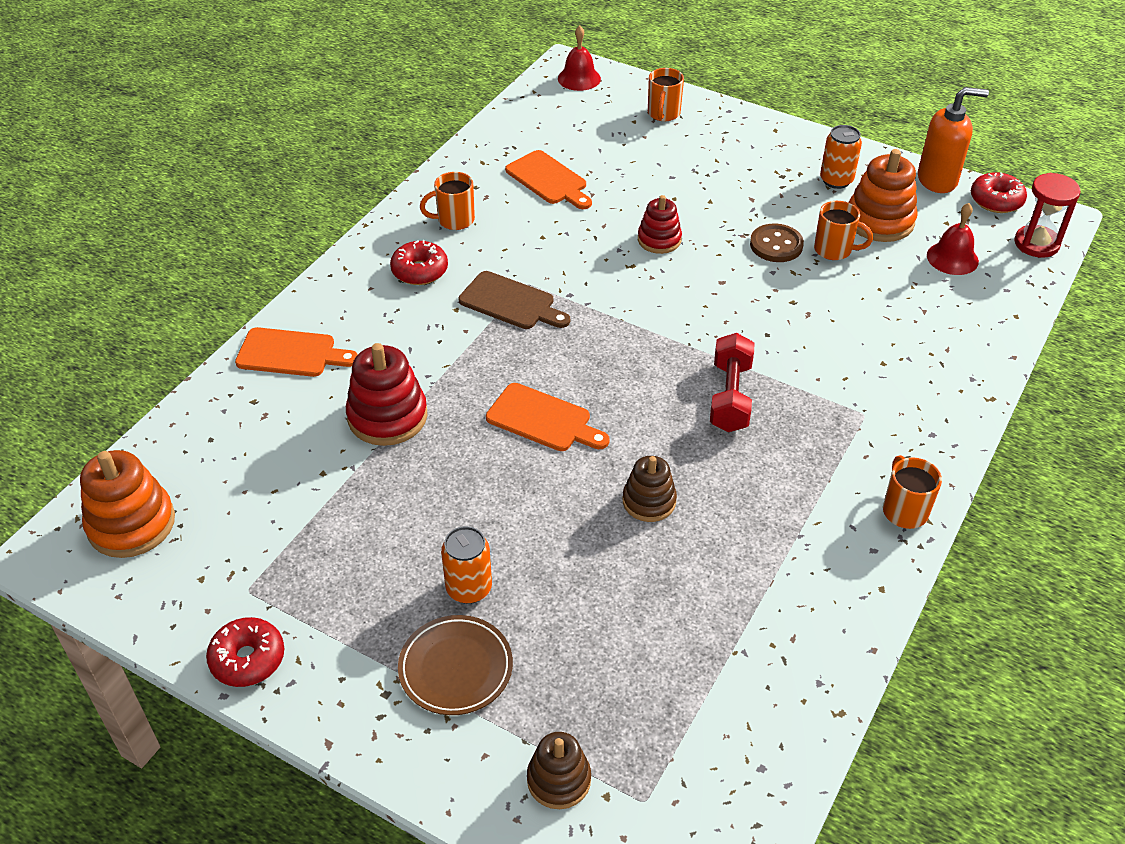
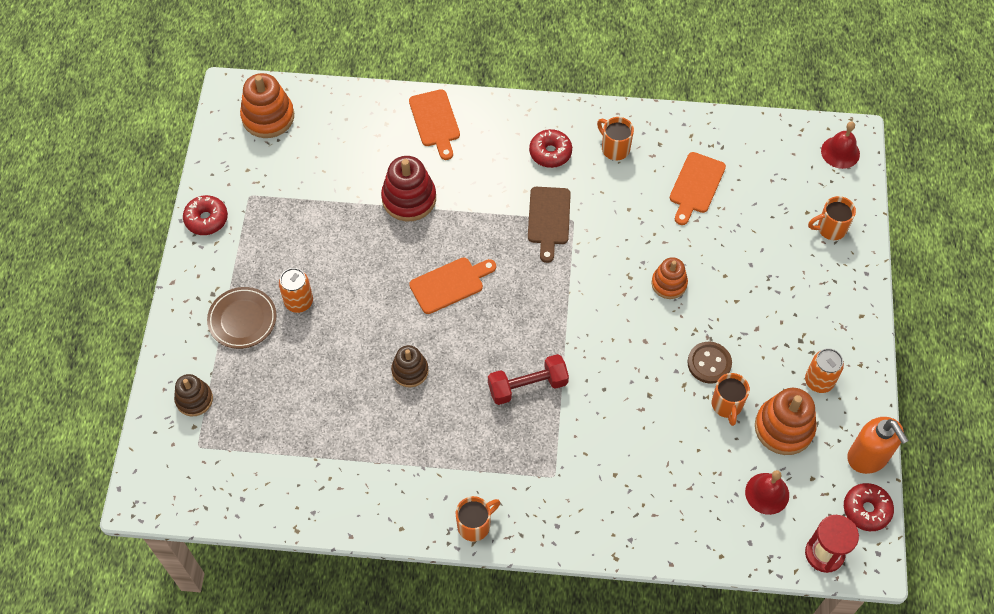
camera: 65 degrees right, 15 degrees up
orange cutting board [486,383,610,451] -> orange cutting board turned 120 degrees counterclockwise [409,258,496,314]
red stacking toy [638,195,682,254] -> orange stacking toy [652,257,688,299]

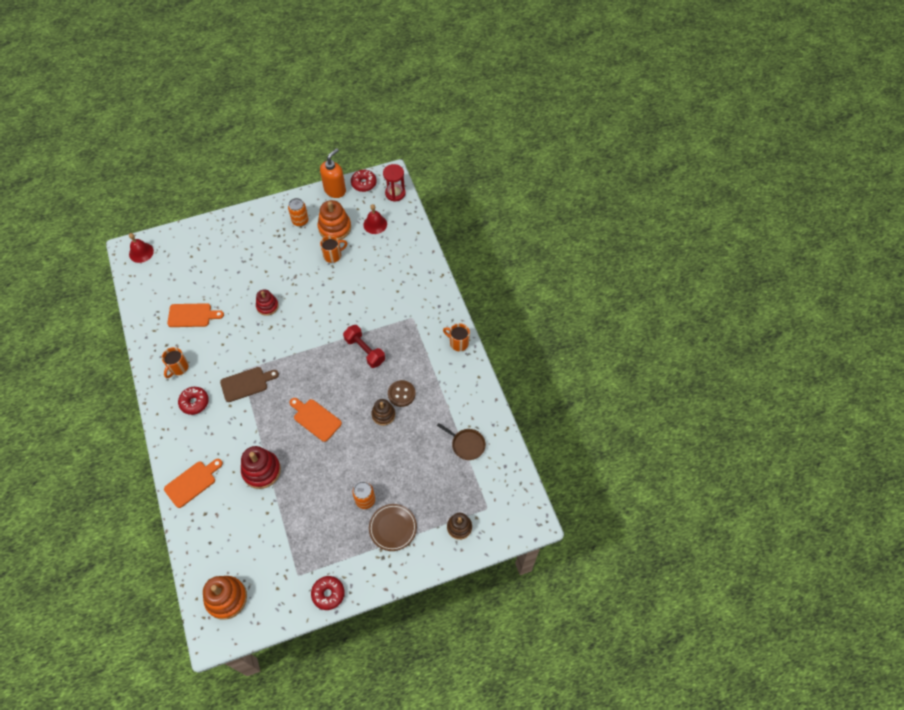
camera: 115 degrees left, 0 degrees up
orange stacking toy [652,257,688,299] -> red stacking toy [256,289,279,316]
brown button [687,342,732,384] -> brown button moved to [388,380,416,407]
orange mug [808,196,856,240] -> none
none -> brown pan [437,423,486,460]

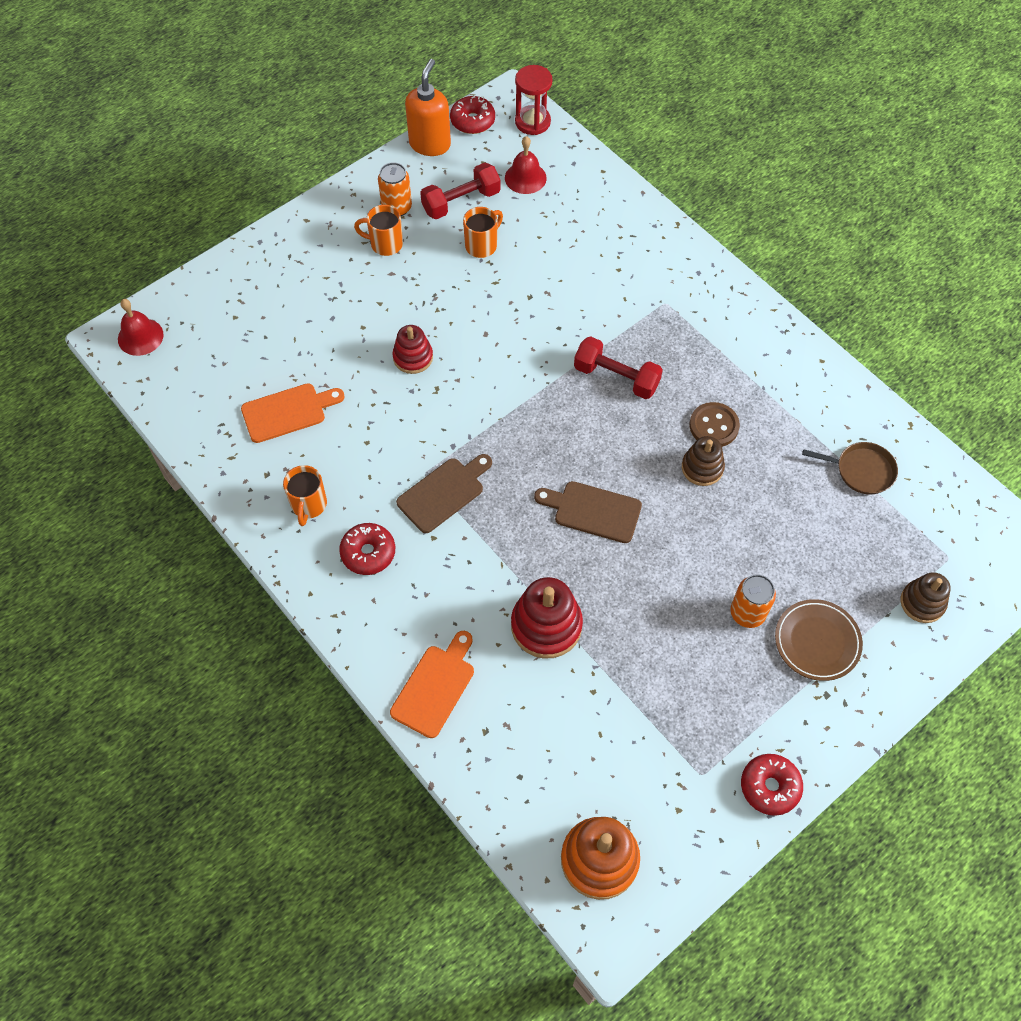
camera: 20 degrees left, 0 degrees up
orange cutting board [289,398,342,442] -> brown cutting board [534,481,642,543]
orange stacking toy [318,200,351,240] -> red dumbbell [420,163,501,219]
orange mug [443,323,470,351] -> orange mug moved to [354,205,403,256]

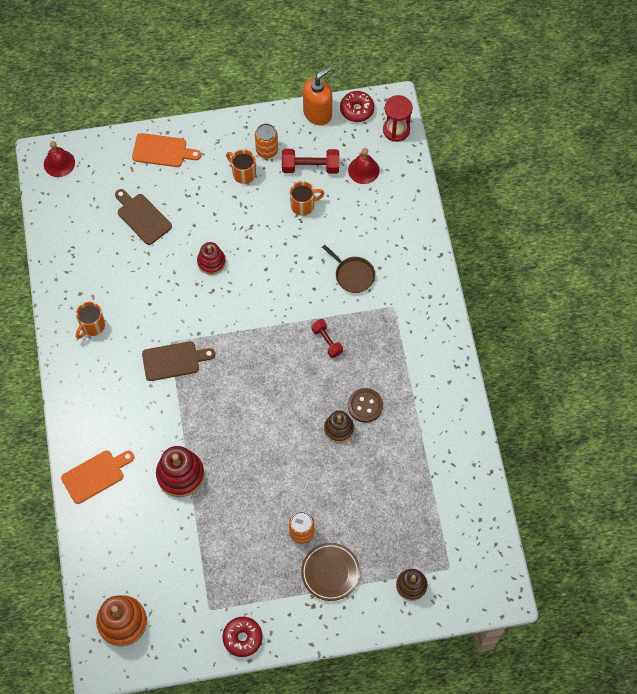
camera: 30 degrees right, 5 degrees up
orange cutting board [241,383,345,443] -> orange cutting board moved to [132,133,201,167]
red donut [339,523,395,575] -> none
brown cutting board [534,481,642,543] -> brown cutting board moved to [115,189,172,245]
red dumbbell [574,336,663,399] -> red dumbbell [312,319,343,358], size x0.65
brown pan [802,442,898,494] -> brown pan moved to [322,245,375,293]

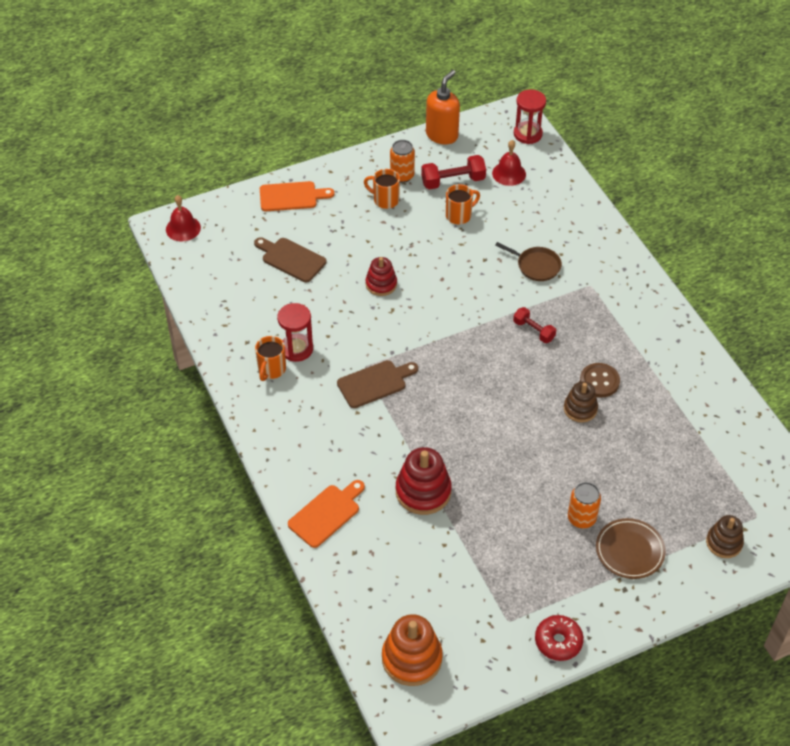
camera: 15 degrees left, 15 degrees down
red donut [340,91,374,122] -> none
none -> red hourglass [277,303,313,362]

